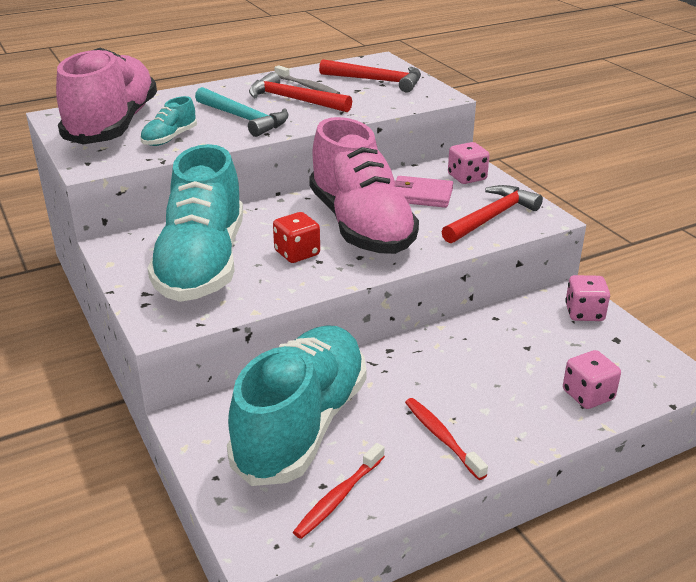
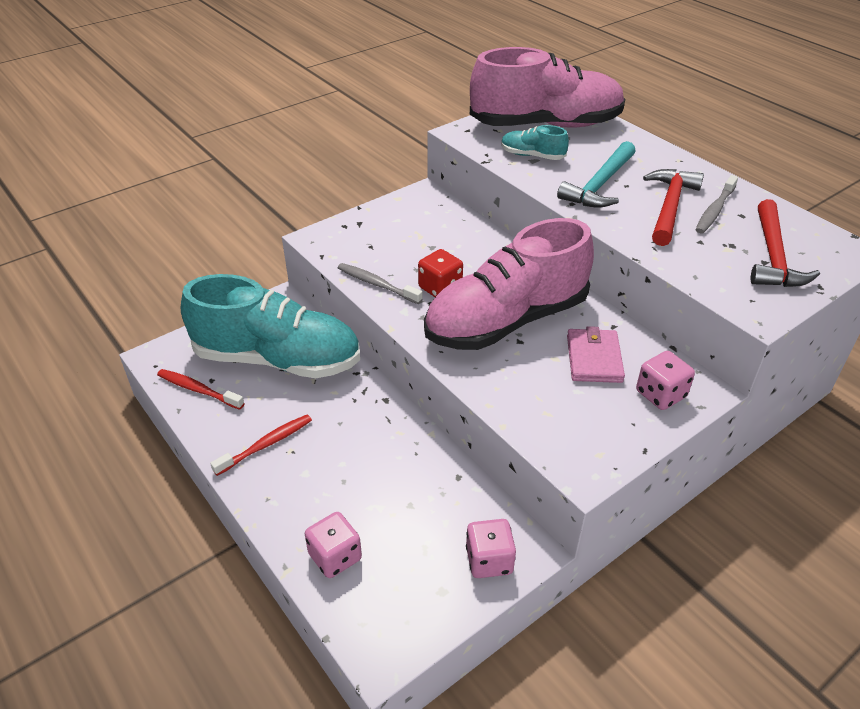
camera: 80 degrees right, 10 degrees up
turquoise shoe [148,144,243,302] -> none
red hammer [441,185,543,243] -> none
none -> grey toothbrush [338,263,422,304]

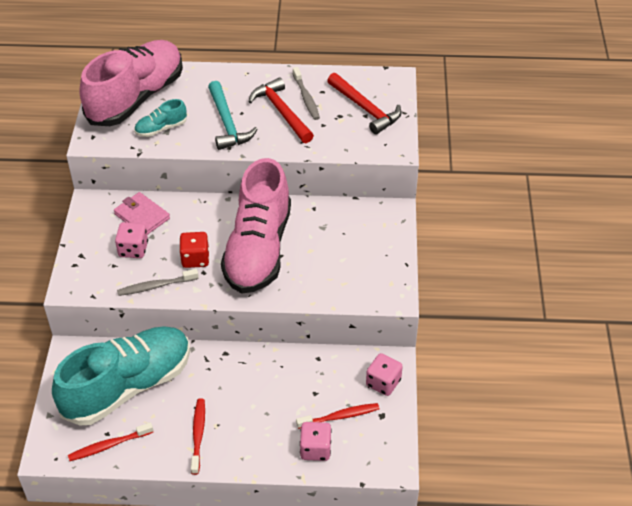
camera: 50 degrees left, 5 degrees up
pink wallet [567,326,625,383] -> pink wallet moved to [114,192,170,235]
pink dice [636,351,695,410] -> pink dice moved to [115,222,148,258]
none -> red toothbrush [296,403,379,429]

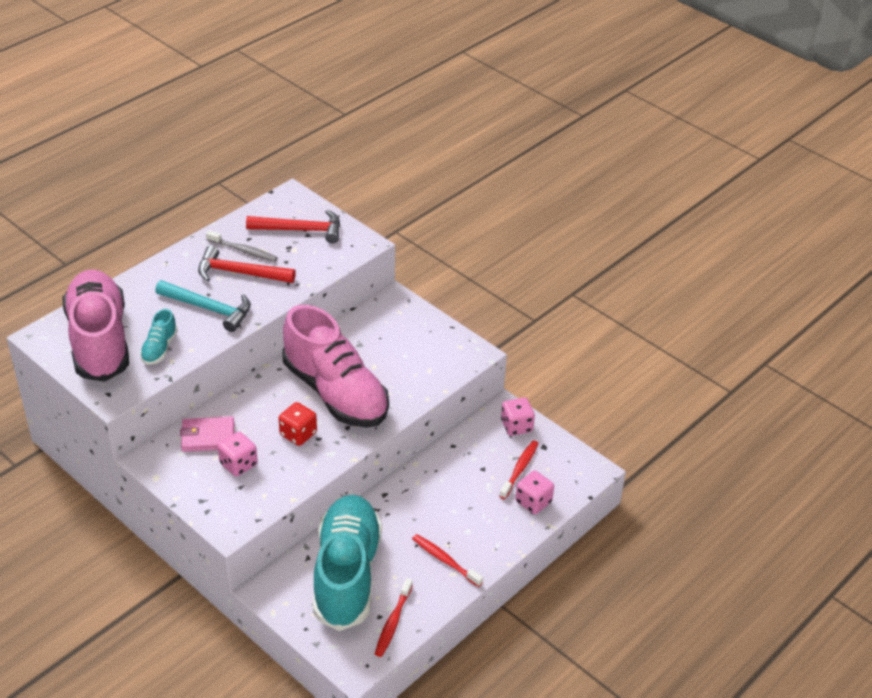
camera: 50 degrees left, 5 degrees down
grey toothbrush [117,269,199,296] -> none

